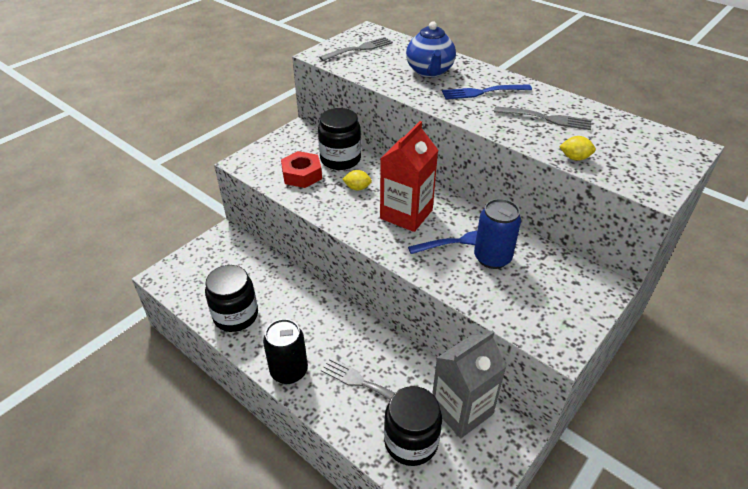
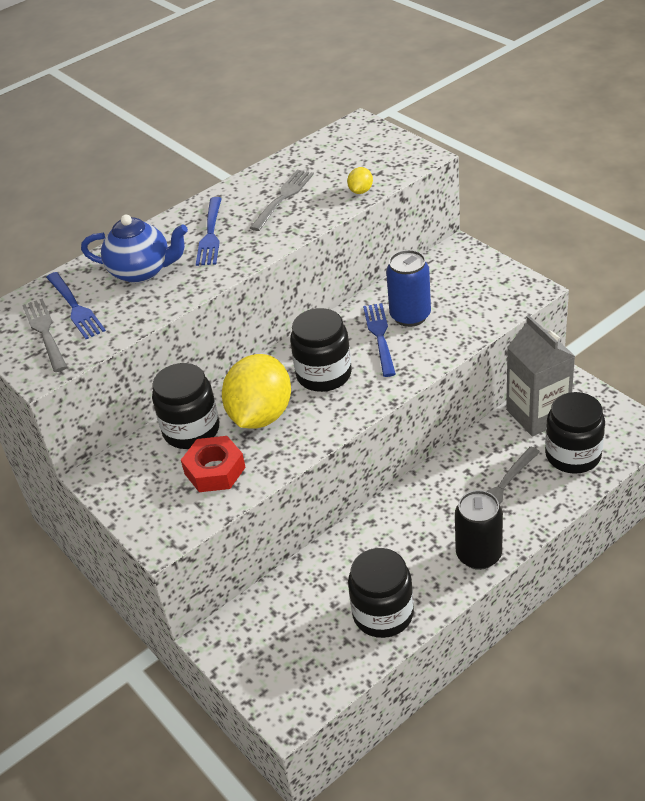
camera: 75 degrees left, 0 degrees up
yellow lemon [342,170,372,191] -> yellow lemon [222,354,291,429], size x2.47
red carton [380,121,438,232] -> black jar [290,308,352,392]
none -> blue fork [46,272,106,339]

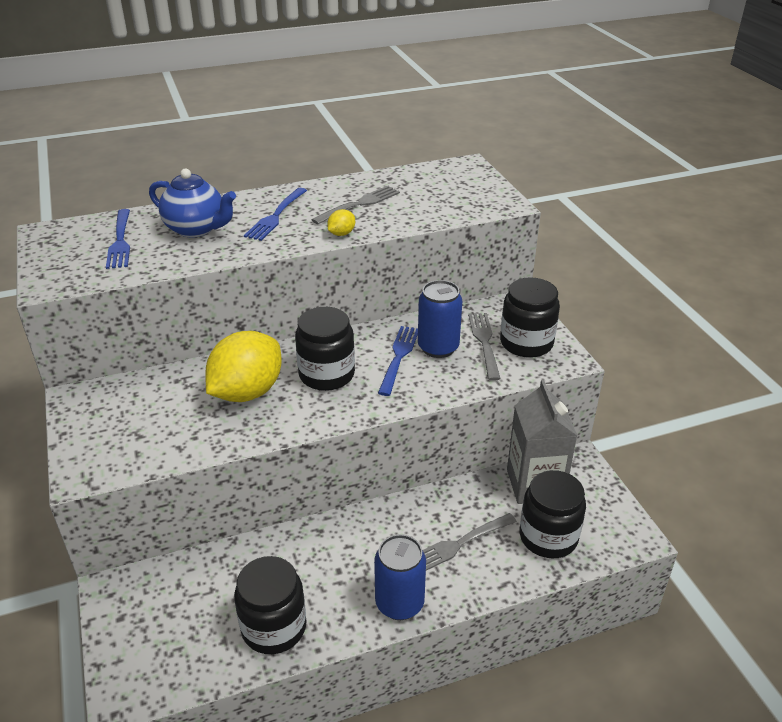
camera: 15 degrees right, 5 degrees down
grey fork [22,298,67,372] -> grey fork moved to [468,313,501,381]
black jar [152,363,219,449] -> black jar moved to [500,277,560,358]
red nut [181,436,246,492] -> none
yellow lemon [347,167,373,194] -> yellow lemon moved to [327,209,355,236]
black can [455,490,503,570] -> blue can [374,534,426,620]

